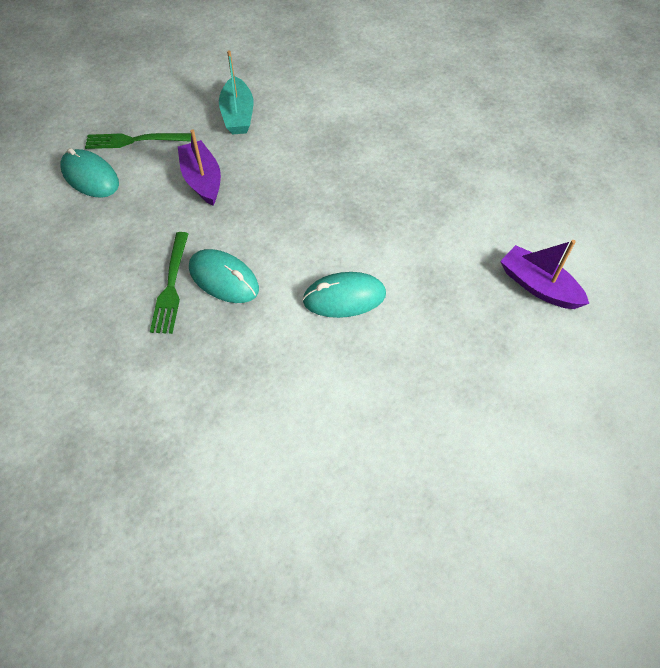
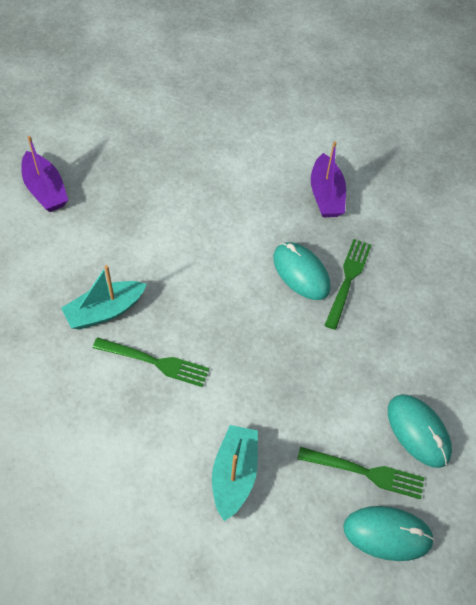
camera: 165 degrees left, 0 degrees up
purple boat [178,129,221,205] -> purple boat moved to [311,141,346,217]
turquoise mouse [302,272,386,318] -> turquoise mouse moved to [343,506,435,561]
none -> turquoise boat [61,265,147,329]
none -> green fork [93,337,209,387]

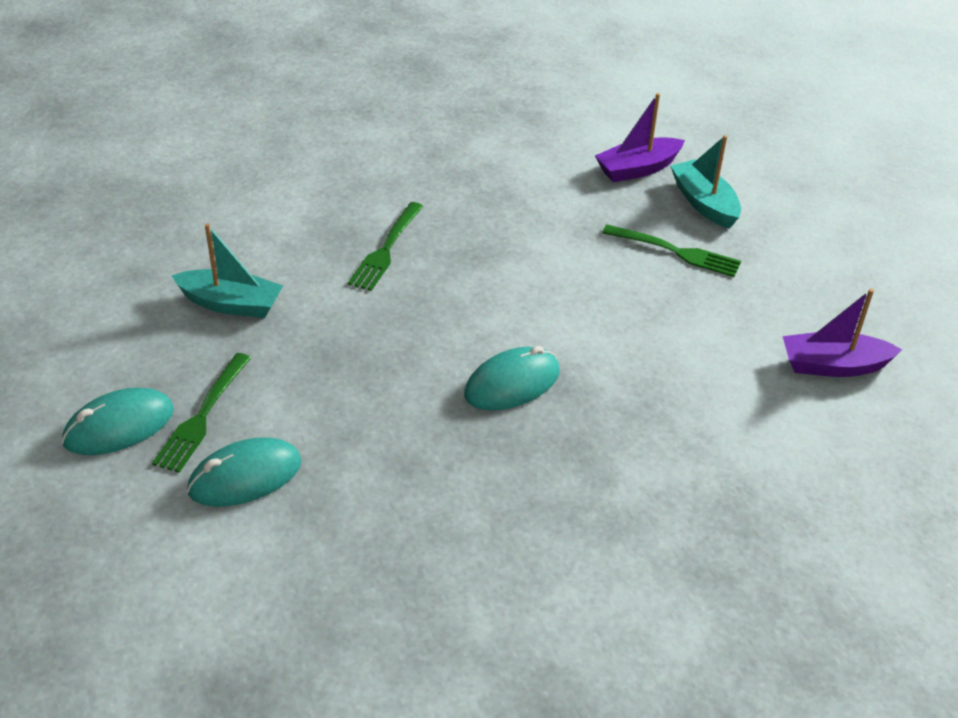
camera: 95 degrees right, 15 degrees down
turquoise boat [61,265,147,329] -> turquoise boat moved to [670,135,741,229]
purple boat [311,141,346,217] -> purple boat moved to [783,289,902,377]
green fork [324,239,372,330] -> green fork moved to [602,225,741,277]
turquoise mouse [343,506,435,561] -> turquoise mouse turned 45 degrees clockwise [62,388,174,455]

